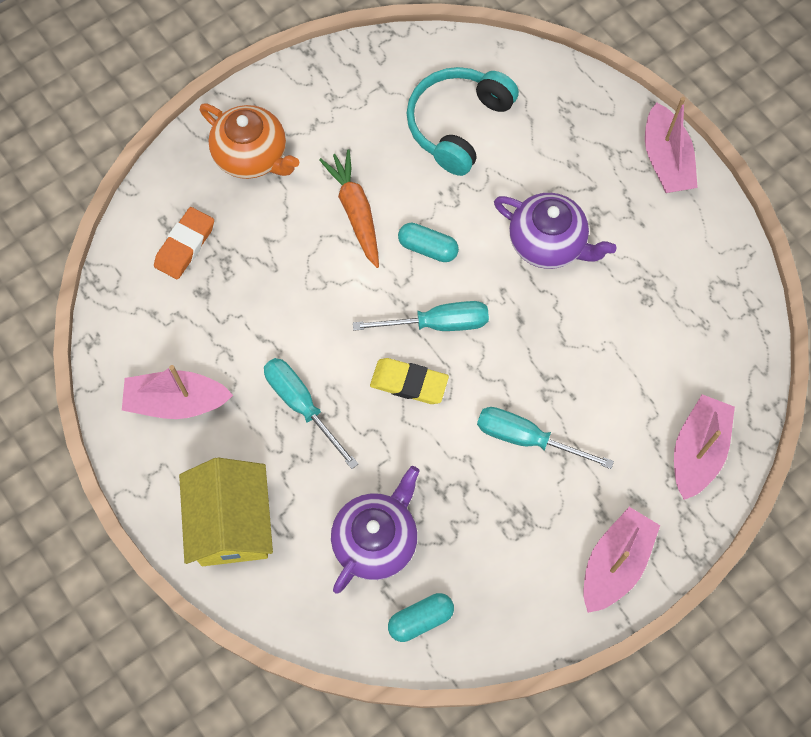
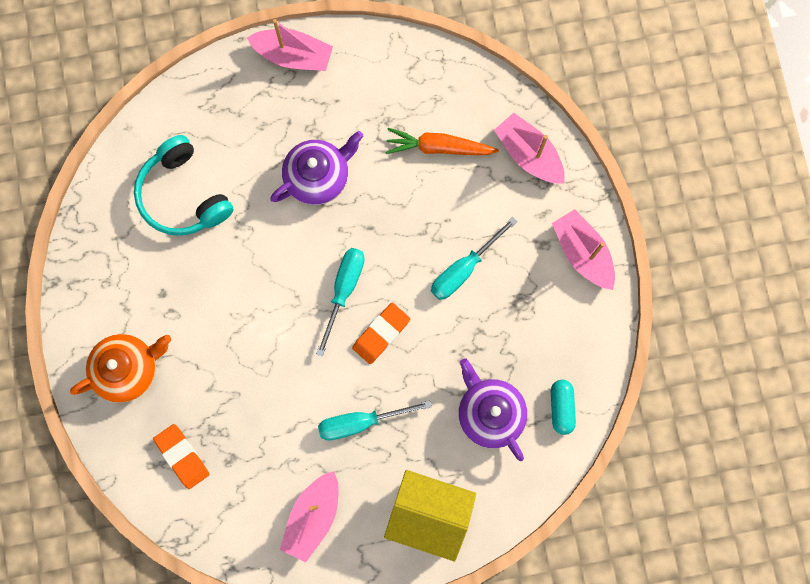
camera: 65 degrees left, 10 degrees up
orange carrot [319,149,379,268] -> orange carrot moved to [385,128,499,155]
yellow eraser [370,358,449,404] -> orange eraser [352,303,410,364]
turquoise capsule [398,223,459,262] -> none

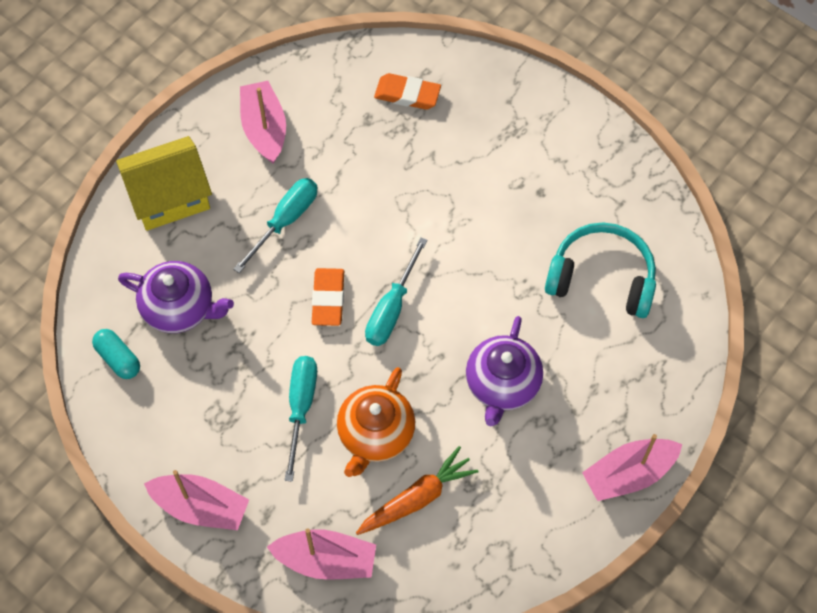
camera: 140 degrees right, 15 degrees down
orange teapot [70,334,171,403] -> orange teapot moved to [337,367,415,477]
turquoise screwdriver [316,248,365,357] -> turquoise screwdriver turned 45 degrees clockwise [365,237,428,346]

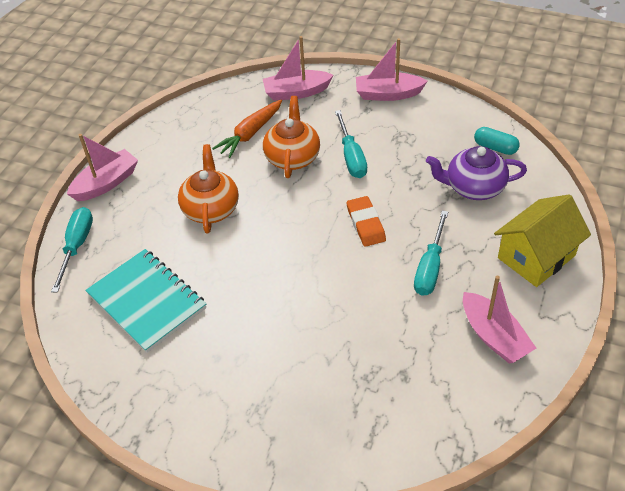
camera: 165 degrees right, 15 degrees down
turquoise screwdriver [365,237,428,346] -> turquoise screwdriver moved to [51,207,93,293]
orange eraser [374,73,441,110] -> none
purple teapot [466,316,543,426] -> orange teapot [178,144,239,233]
turquoise headphones [545,223,656,318] -> turquoise notebook [85,249,206,353]

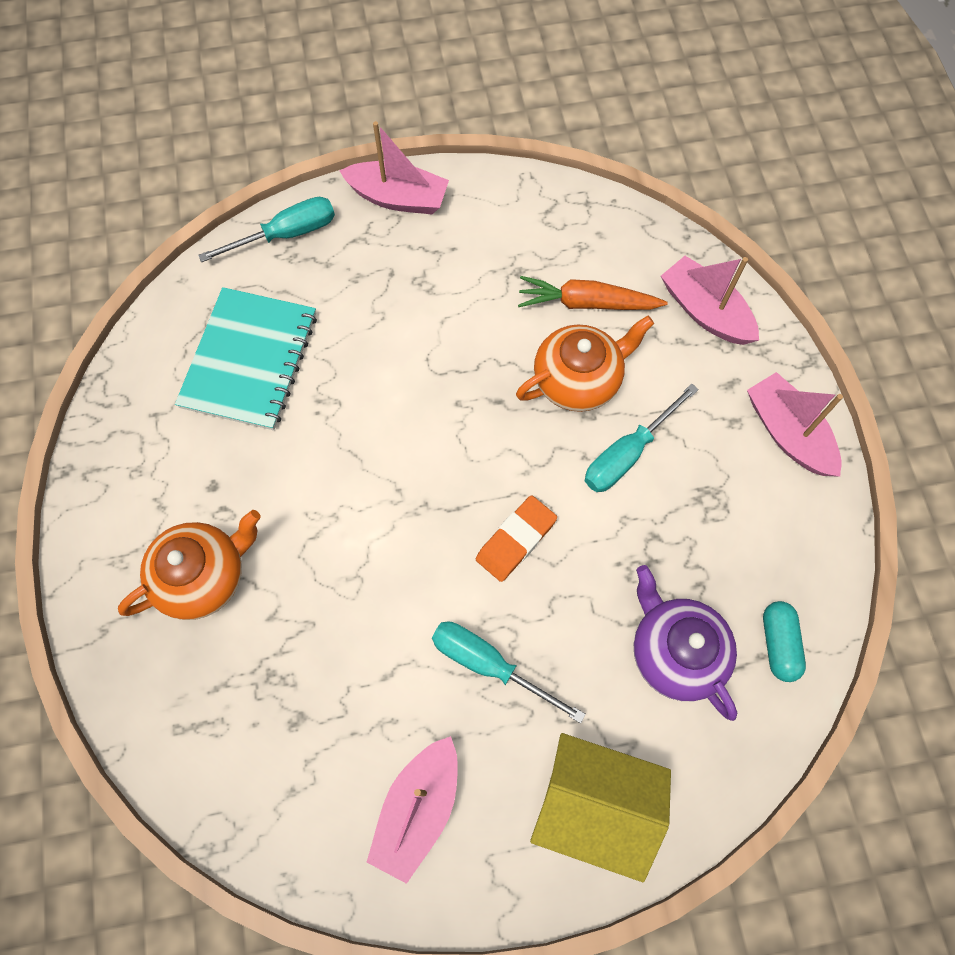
camera: 55 degrees right, 20 degrees up
orange teapot [178,144,239,233] -> orange teapot moved to [118,510,260,620]
turquoise screwdriver [414,210,448,296] -> turquoise screwdriver turned 45 degrees clockwise [432,622,586,724]

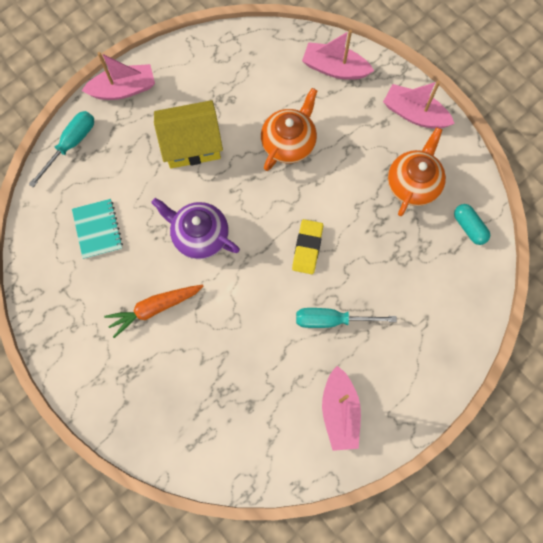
camera: 30 degrees left, 5 degrees up
orange teapot [118,510,260,620] -> orange teapot moved to [388,127,446,216]
turquoise notebook [175,287,317,430] -> turquoise notebook [72,199,123,259], size x0.61
orange eraser [476,495,557,582] -> yellow eraser [292,219,323,274]
orange carrot [518,276,668,310] -> orange carrot moved to [104,285,204,338]
yellow house [530,733,671,882] -> yellow house moved to [154,100,223,168]
turquoise screwdriver [585,384,699,492] -> none
purple teapot [634,565,737,721] -> purple teapot moved to [151,198,240,259]

